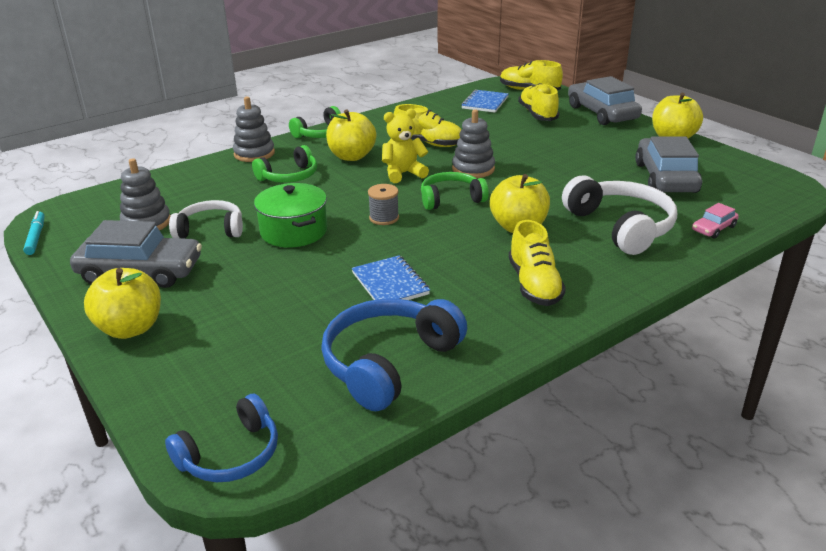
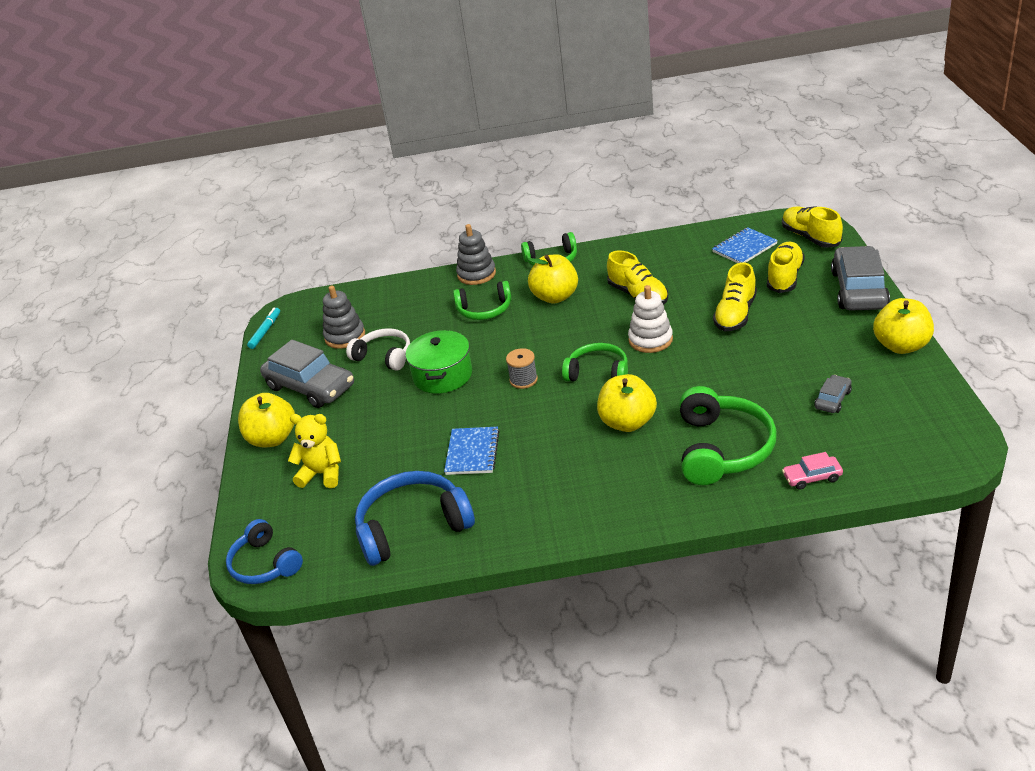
camera: 35 degrees right, 5 degrees up
blue headphones [165,394,278,482] -> blue headphones turned 60 degrees clockwise [226,519,303,584]
yellow teddy bear [382,108,429,183] -> yellow teddy bear moved to [288,414,341,488]
grey stacking toy [452,109,495,178] -> white stacking toy [628,285,673,353]
yellow shoe [509,220,566,306] -> yellow shoe moved to [713,262,757,332]
white headphones [562,175,677,255] -> green headphones [680,386,777,485]
grey car [635,137,702,193] -> grey car [814,375,852,413], size x0.47

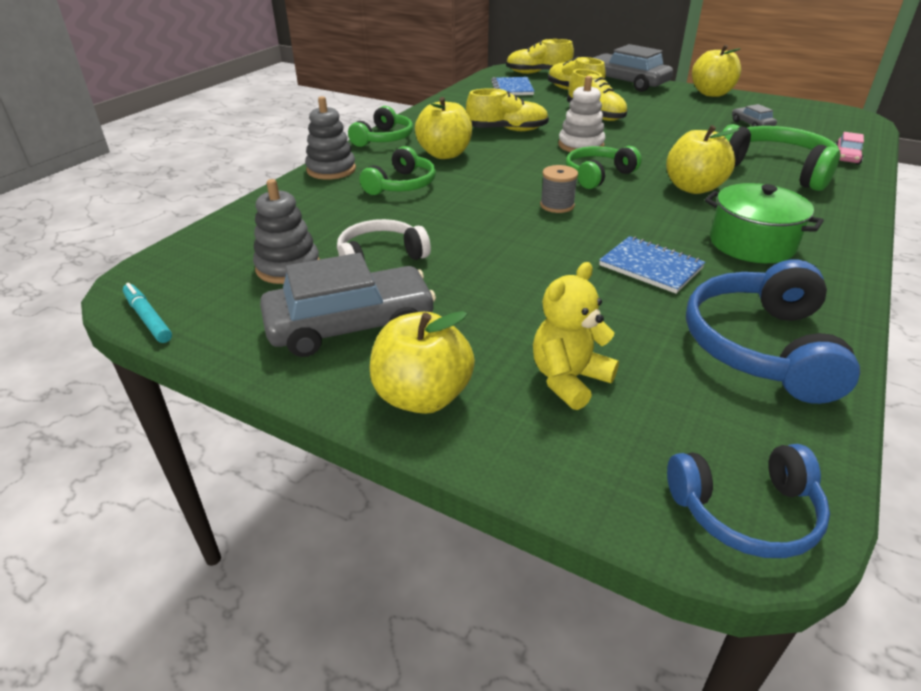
camera: 60 degrees left, 0 degrees up
green pot [406,330,472,394] -> green pot moved to [705,183,824,263]

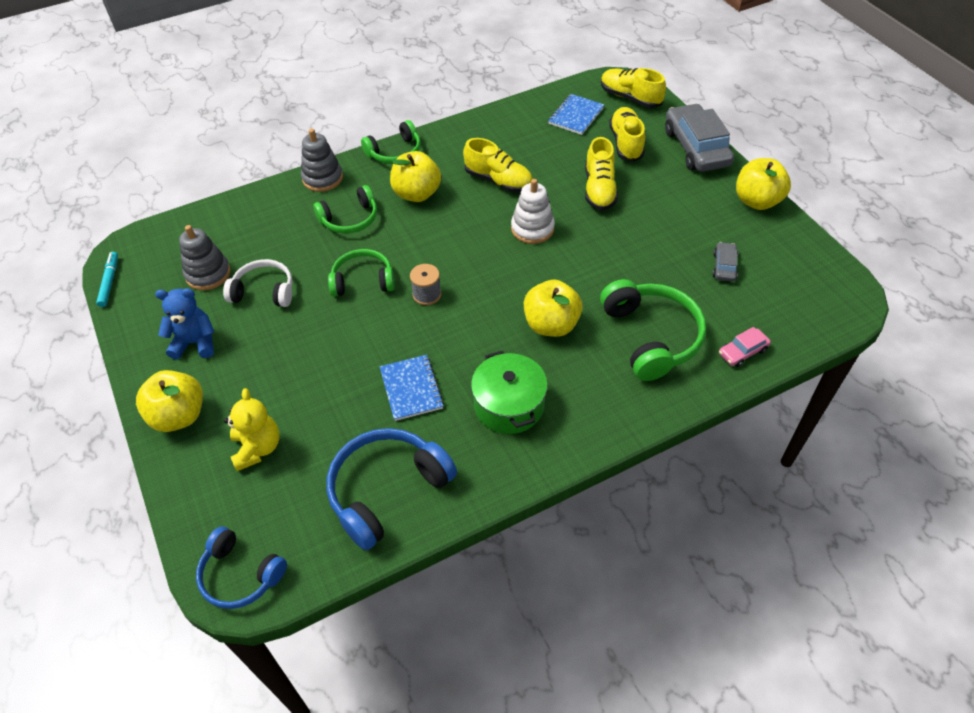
camera: 35 degrees right, 15 degrees up
grey car [260,253,436,357] -> blue teddy bear [155,288,214,360]
yellow teddy bear [533,262,619,410] -> yellow teddy bear turned 90 degrees clockwise [224,388,280,471]
green headphones [566,146,642,189] -> green headphones moved to [328,249,395,297]

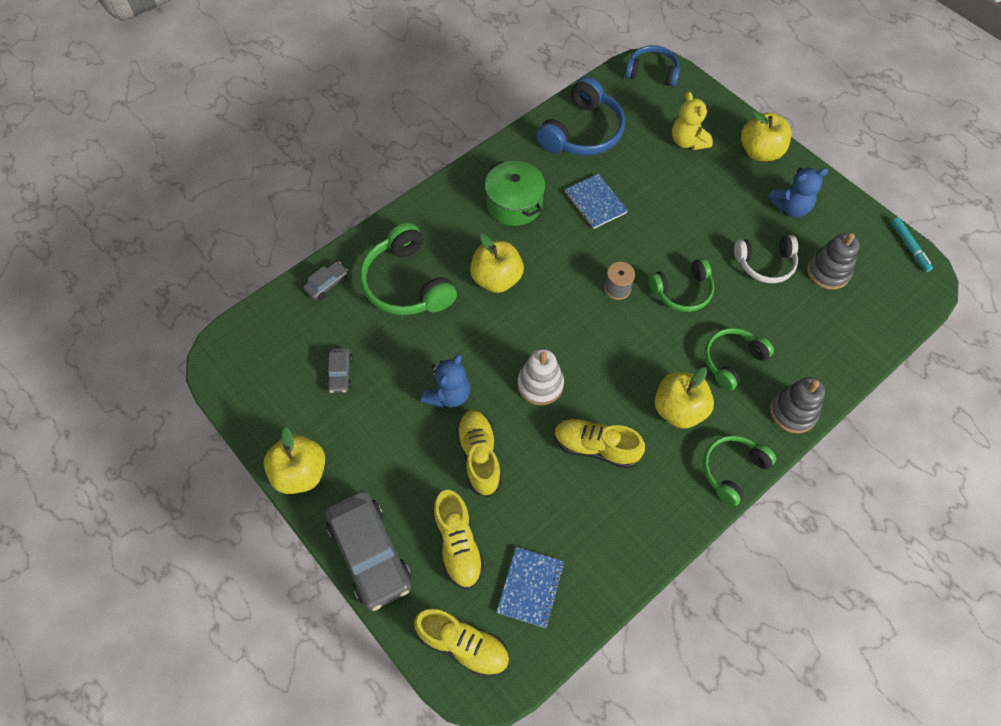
camera: 165 degrees right, 10 degrees up
pink car [719,327,771,367] -> grey car [303,261,349,300]
none -> blue teddy bear [421,354,471,408]

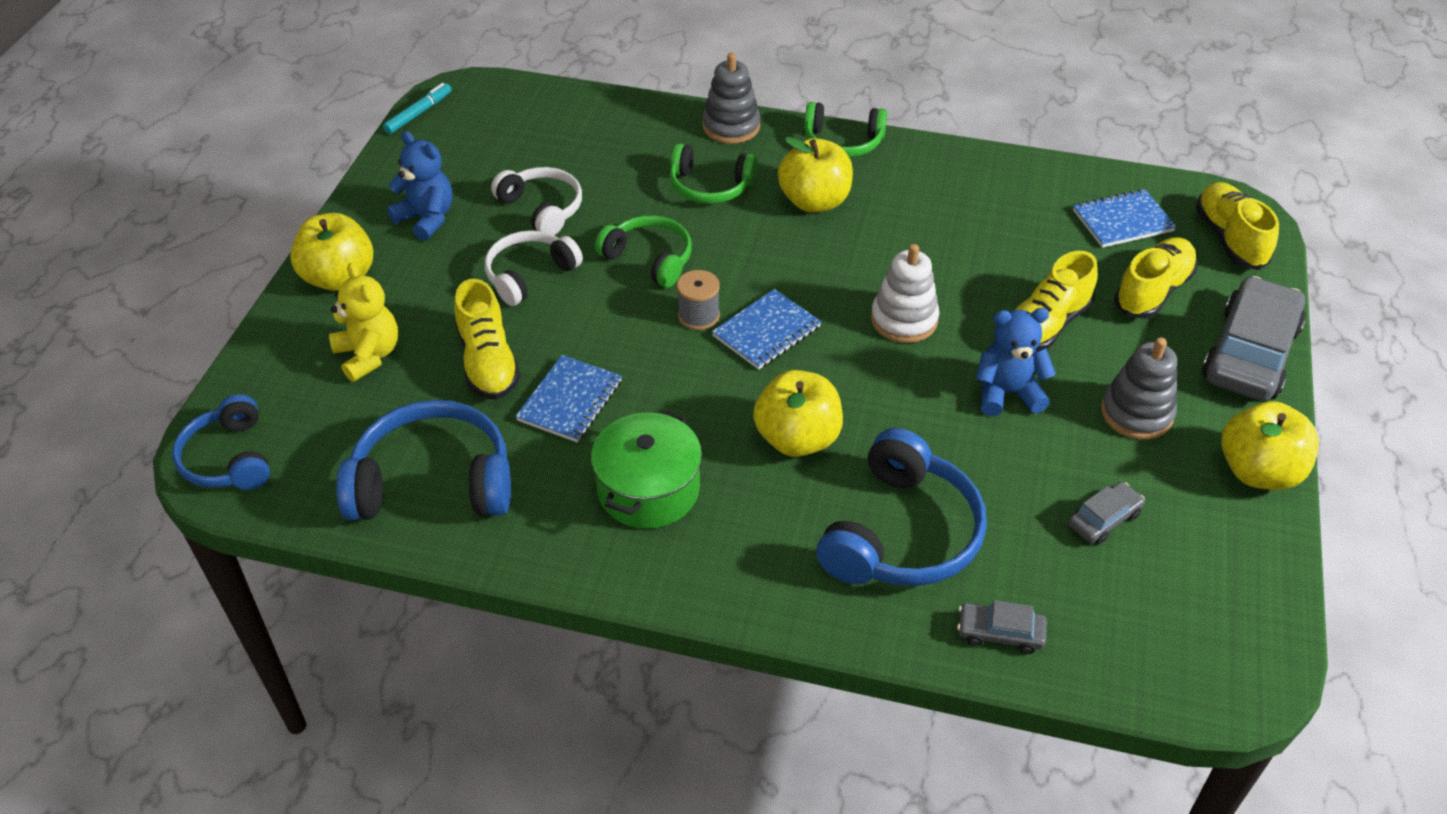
camera: 125 degrees left, 15 degrees down
green headphones [360,223,457,315] -> blue headphones [816,428,987,586]
yellow shoe [554,418,645,468] -> yellow shoe moved to [454,279,520,400]
yellow teddy bear [672,91,713,150] -> yellow teddy bear turned 60 degrees counterclockwise [329,263,398,382]
grey stacking toy [807,233,859,290] -> grey stacking toy moved to [1101,338,1177,440]
none -> white headphones [485,230,583,306]
none -> blue notebook [712,289,821,370]

